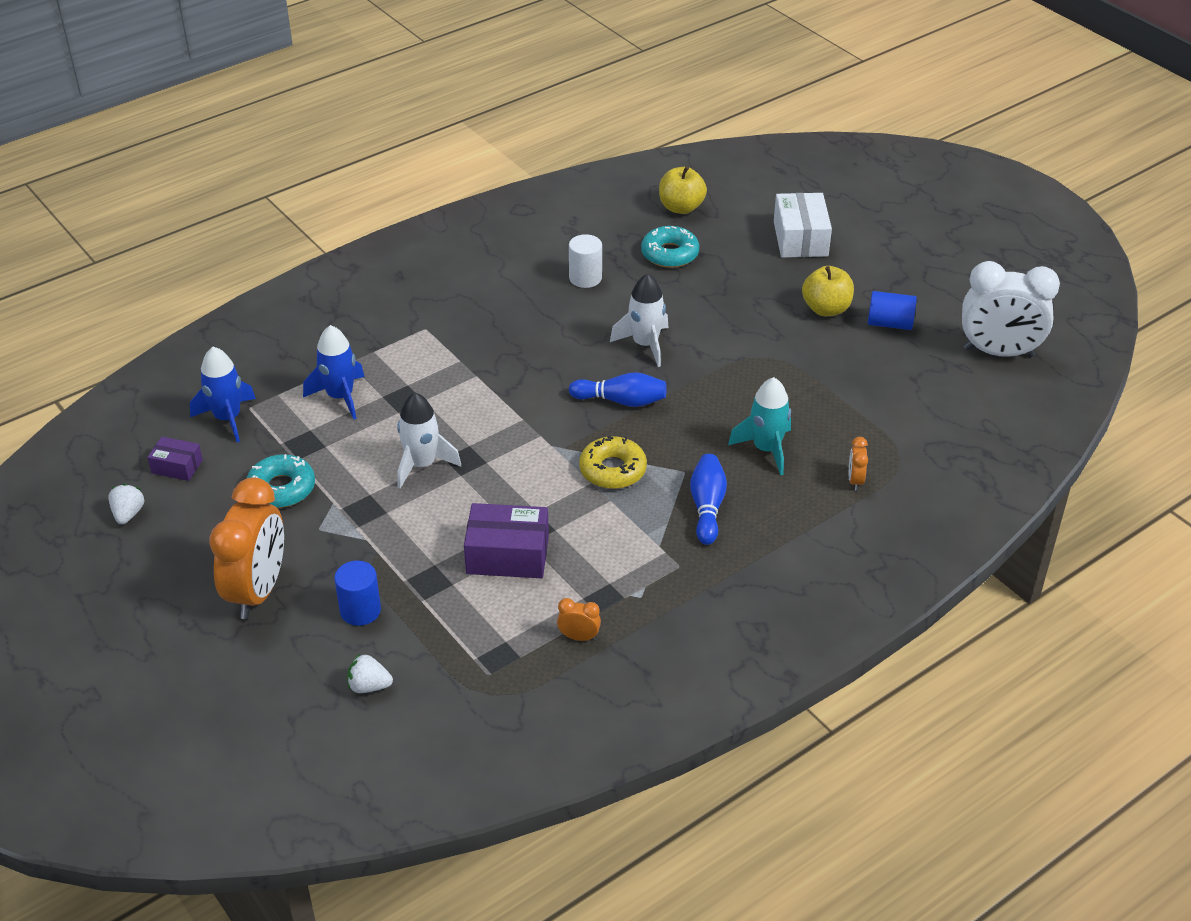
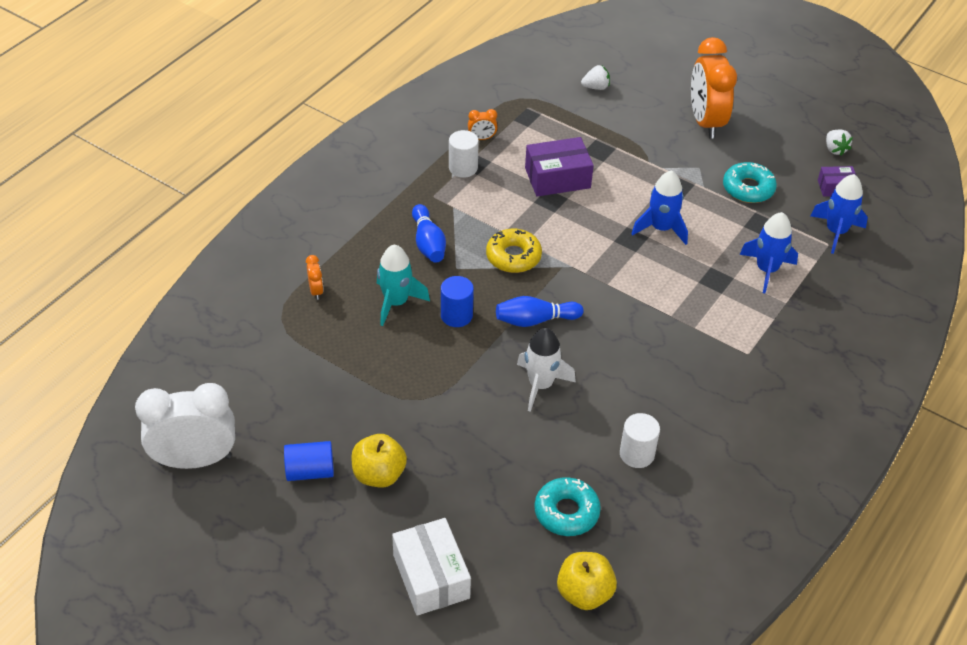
camera: 160 degrees right, 5 degrees up
blue cylinder [334,561,381,626] -> blue cylinder moved to [441,276,474,327]
white rocket [397,393,461,489] -> blue rocket [631,170,688,245]
none -> white cylinder [449,130,479,178]

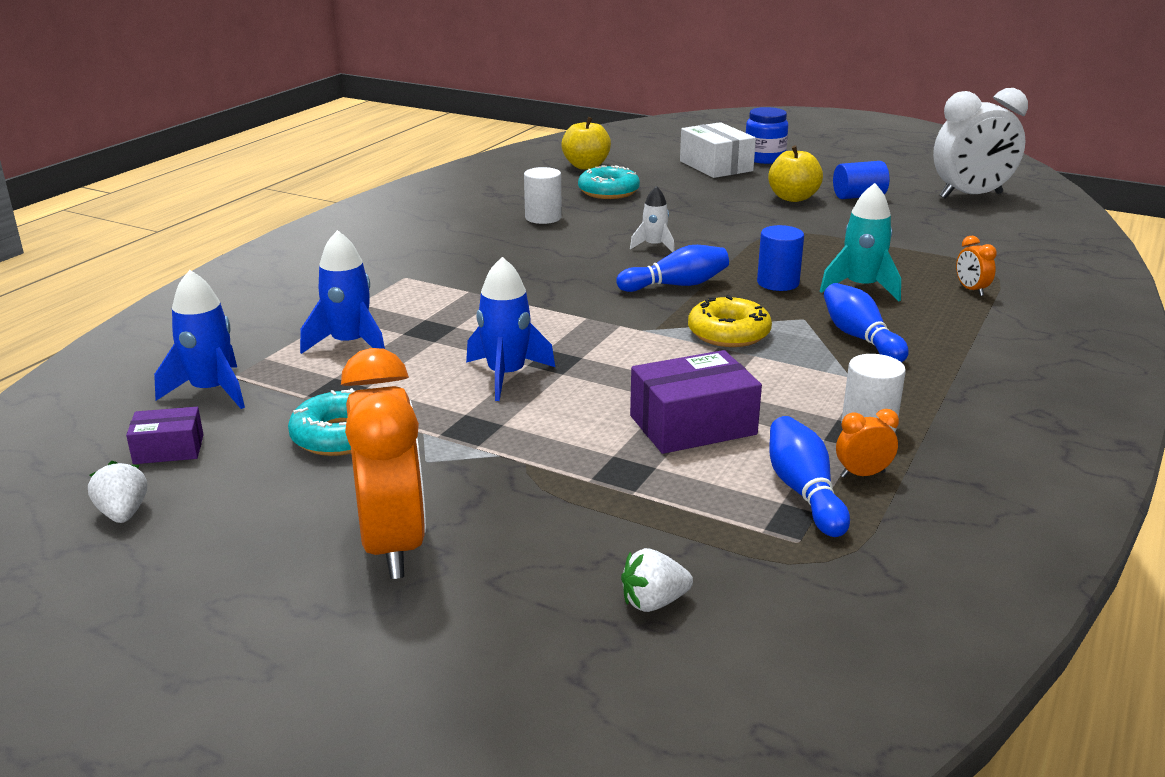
camera: 175 degrees right, 20 degrees down
white rocket [517,328,576,412] -> white rocket [630,186,675,252], size x0.63
none -> blue jar [745,107,788,164]
none -> blue bowling pin [769,416,850,537]

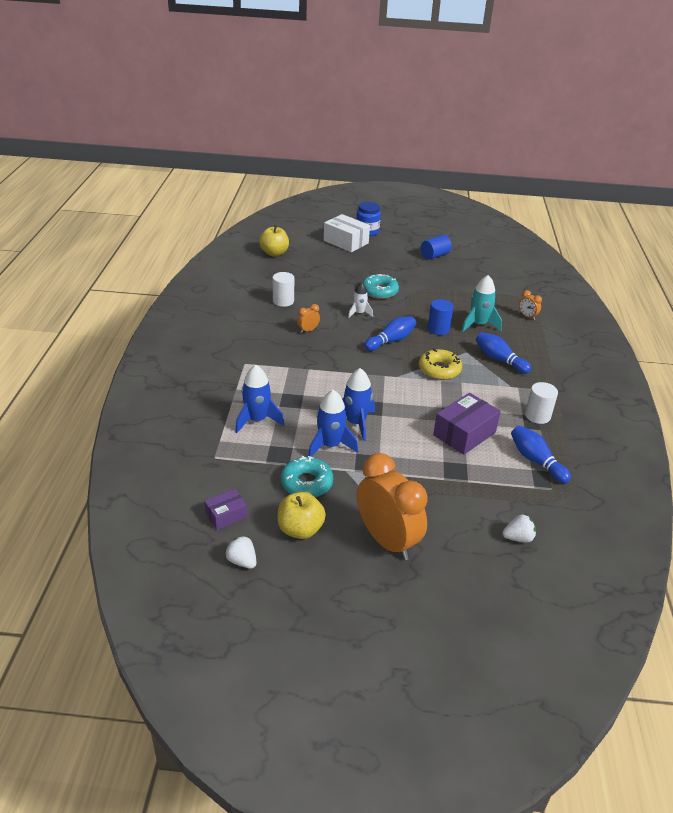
camera: 25 degrees left, 10 degrees up
blue rocket [154,270,245,409] -> blue rocket moved to [308,390,358,457]
turquoise donut [578,165,640,199] -> turquoise donut moved to [362,274,399,299]
white strawberry [621,548,693,612] -> white strawberry turned 150 degrees counterclockwise [503,514,536,543]
yellow apple [768,145,823,202] -> yellow apple moved to [277,492,326,539]
orange clock [836,409,899,478] -> orange clock moved to [297,304,320,333]
white clock [933,88,1028,199] -> none

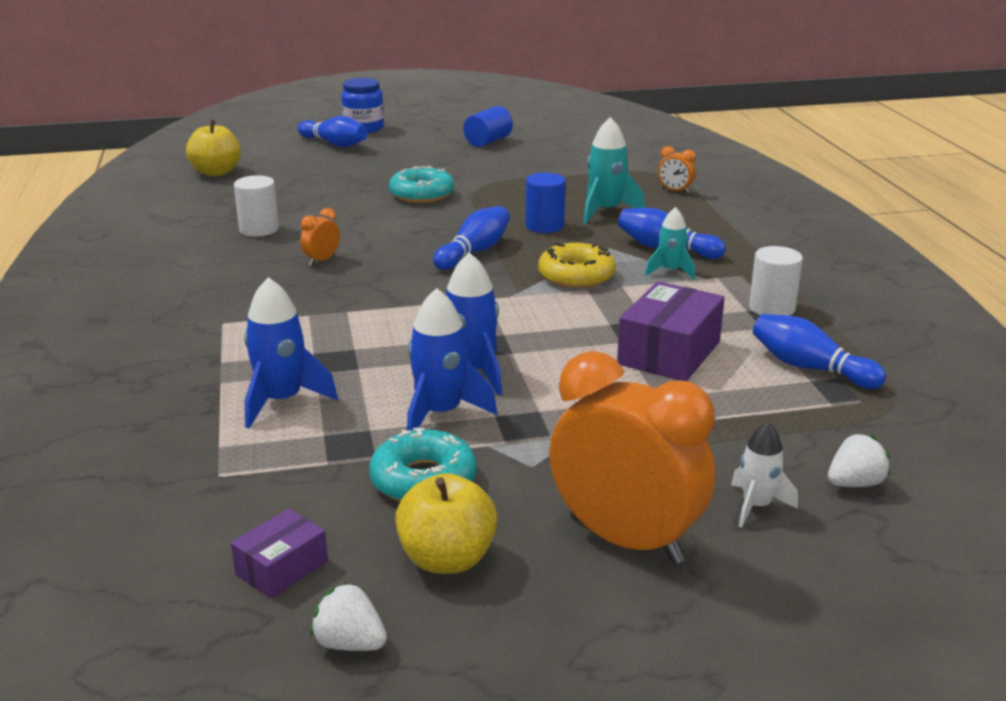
camera: 15 degrees left, 10 degrees down
white box [324,214,370,252] -> blue bowling pin [297,116,368,147]
white rocket [348,283,373,318] -> white rocket moved to [731,422,798,527]
none -> turquoise rocket [645,207,695,279]

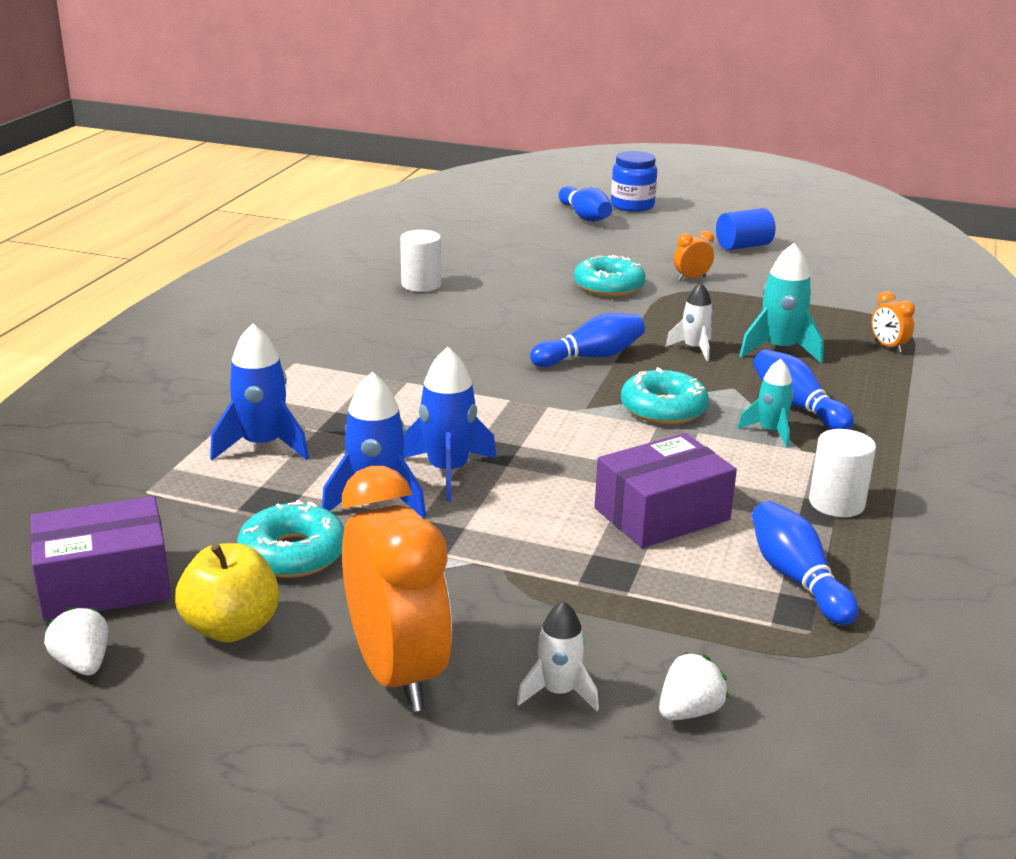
camera: 30 degrees right, 0 degrees up
yellow apple [186,120,241,176] -> none
purple box [231,509,328,598] -> purple box [30,496,171,621], size x1.75
orange clock [300,208,340,266] -> orange clock moved to [674,231,714,280]
blue cylinder [525,173,566,233] -> white rocket [665,283,713,361]
yellow donut [538,243,616,289] -> turquoise donut [621,367,709,425]
white strawberry [828,434,890,487] -> white strawberry turned 45 degrees counterclockwise [659,652,729,720]

